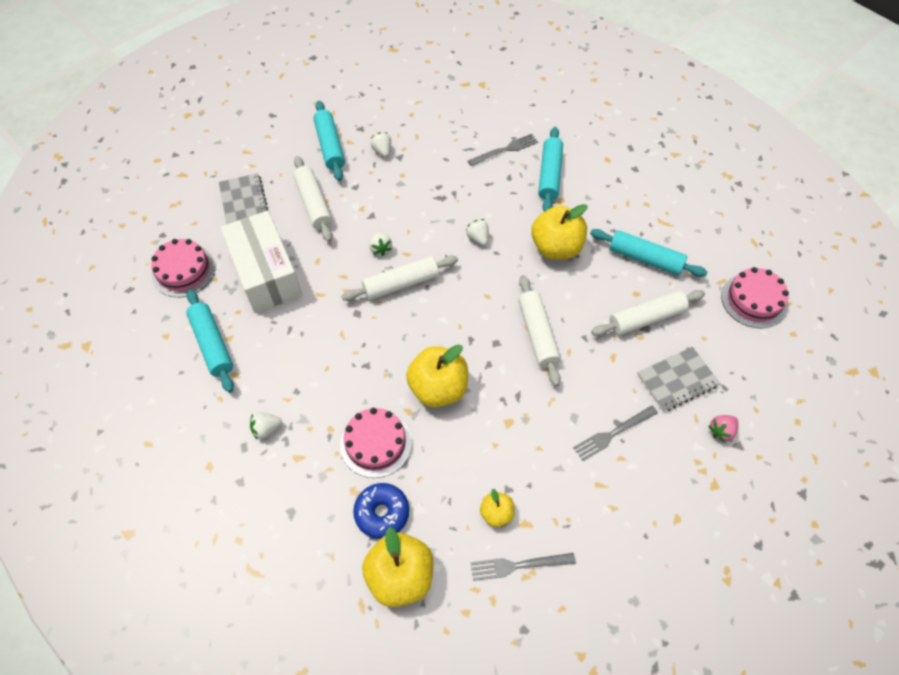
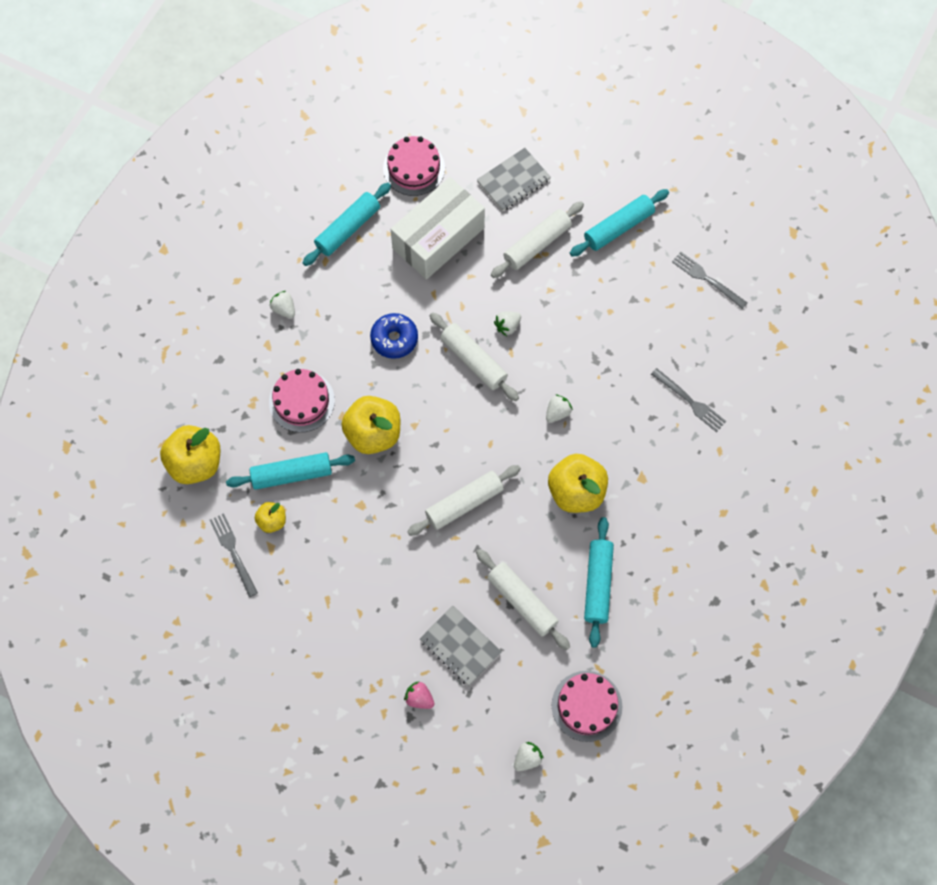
camera: 70 degrees right, 10 degrees up
blue donut [353,483,409,539] -> blue donut moved to [370,313,418,359]
white strawberry [371,132,391,157] -> white strawberry moved to [514,742,544,771]
turquoise rolling pin [538,127,563,212] -> turquoise rolling pin moved to [226,452,355,490]
grey fork [573,405,658,461] -> grey fork moved to [672,252,747,309]

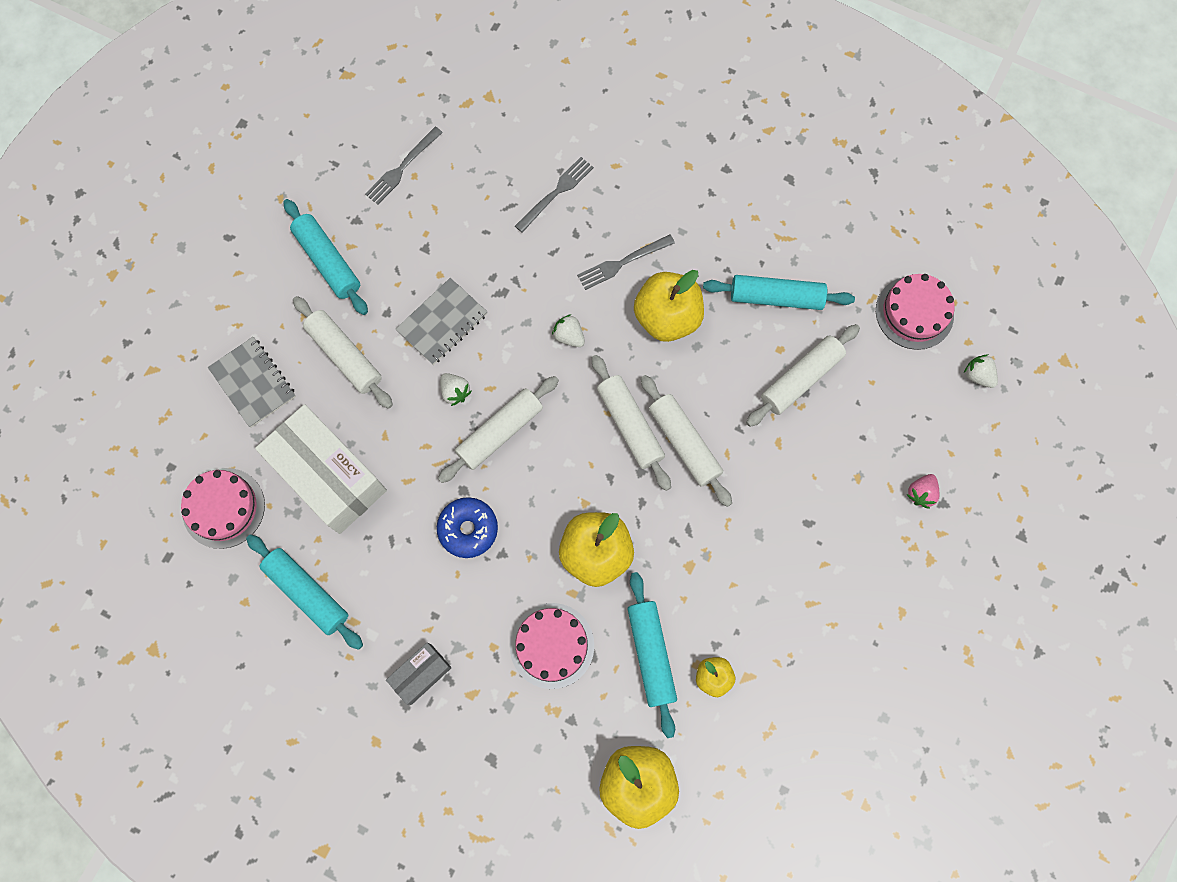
camera: 90 degrees left, 5 degrees up
grey fork [210,513,258,597] -> grey fork moved to [577,235,675,290]
white strawberry [270,291,295,318] -> grey box [386,643,452,705]
grey notebook [420,605,502,686] -> grey notebook moved to [396,278,487,365]
none -> white rolling pin [592,355,671,491]

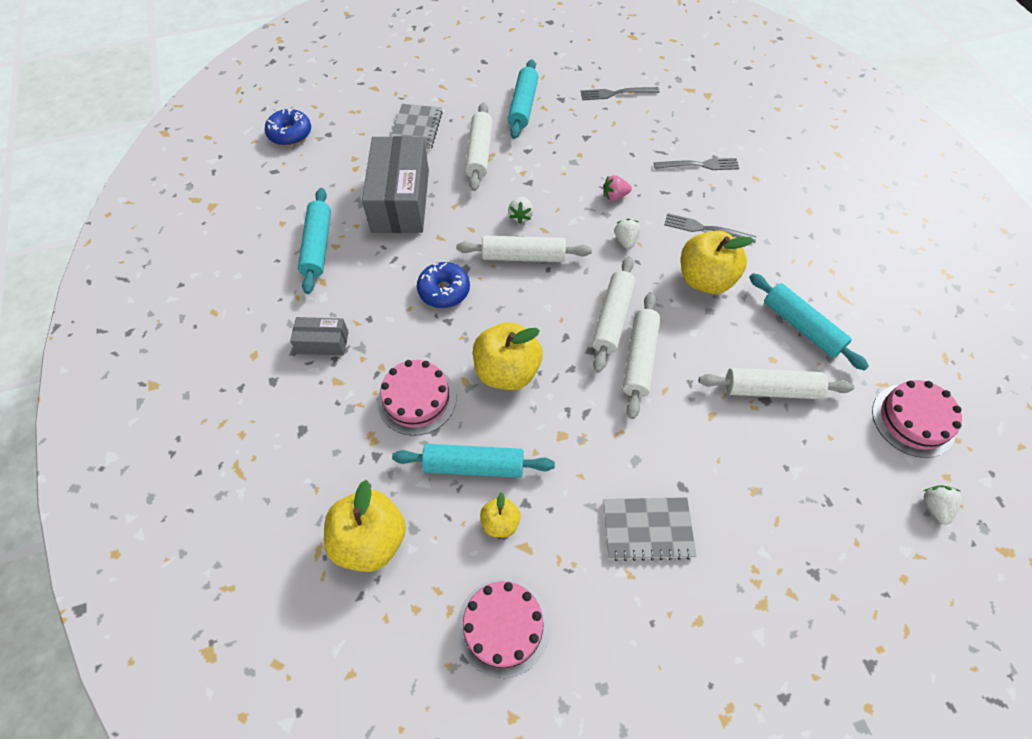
camera: 45 degrees right, 15 degrees down
pink cake [181,468,265,549] -> pink cake moved to [457,579,550,678]
white box [255,404,387,534] -> grey box [362,136,429,233]
grey notebook [396,278,487,365] -> grey notebook moved to [603,497,696,561]
turquoise rolling pin [627,572,677,738] -> turquoise rolling pin turned 60 degrees clockwise [392,444,555,478]
pink strawberry [906,474,939,509] -> pink strawberry moved to [603,175,632,201]
none -> blue donut [265,109,311,146]

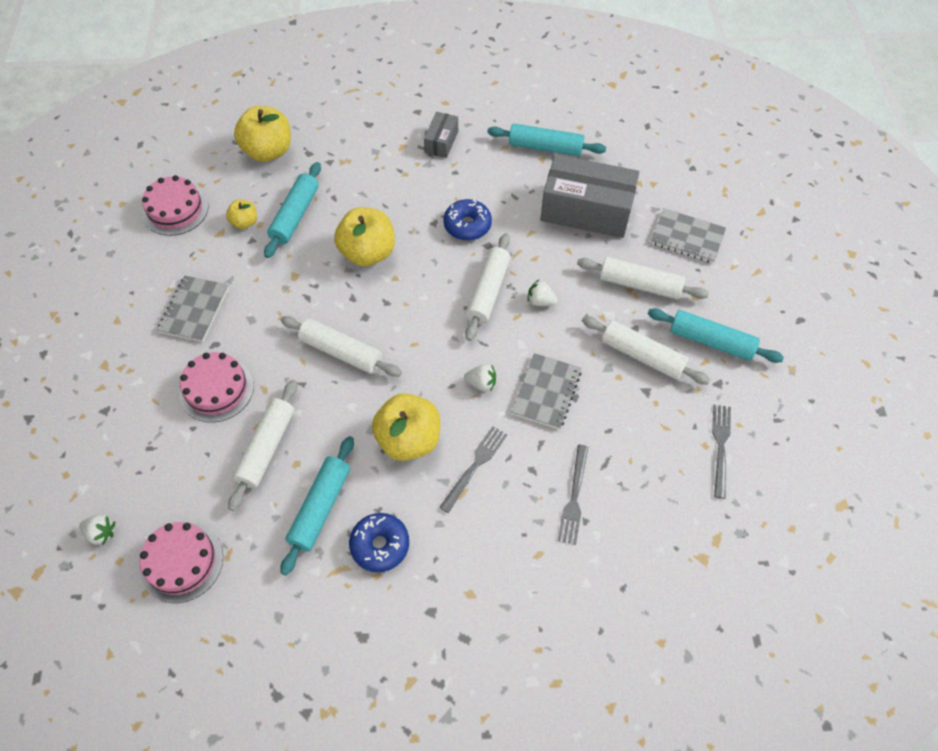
camera: 105 degrees right, 0 degrees up
blue donut [265,109,311,146] -> blue donut moved to [349,513,409,572]
pink cake [377,360,456,436] -> pink cake moved to [179,352,254,422]
white rolling pin [592,256,636,373] -> white rolling pin moved to [582,316,710,385]
pink strawberry [603,175,632,201] -> grey notebook [512,353,581,430]
turquoise rolling pin [749,273,869,371] -> turquoise rolling pin turned 45 degrees counterclockwise [281,436,354,576]

